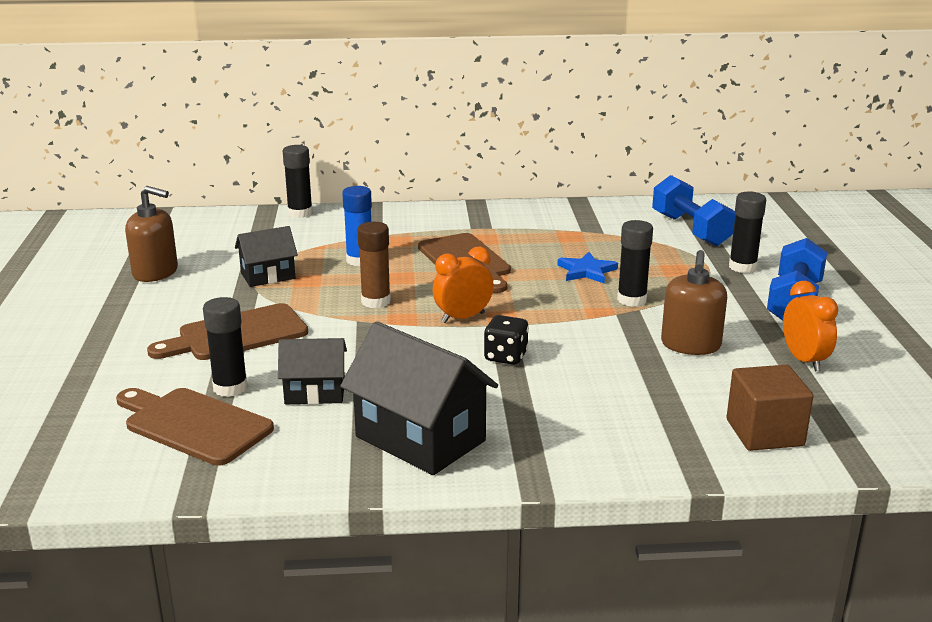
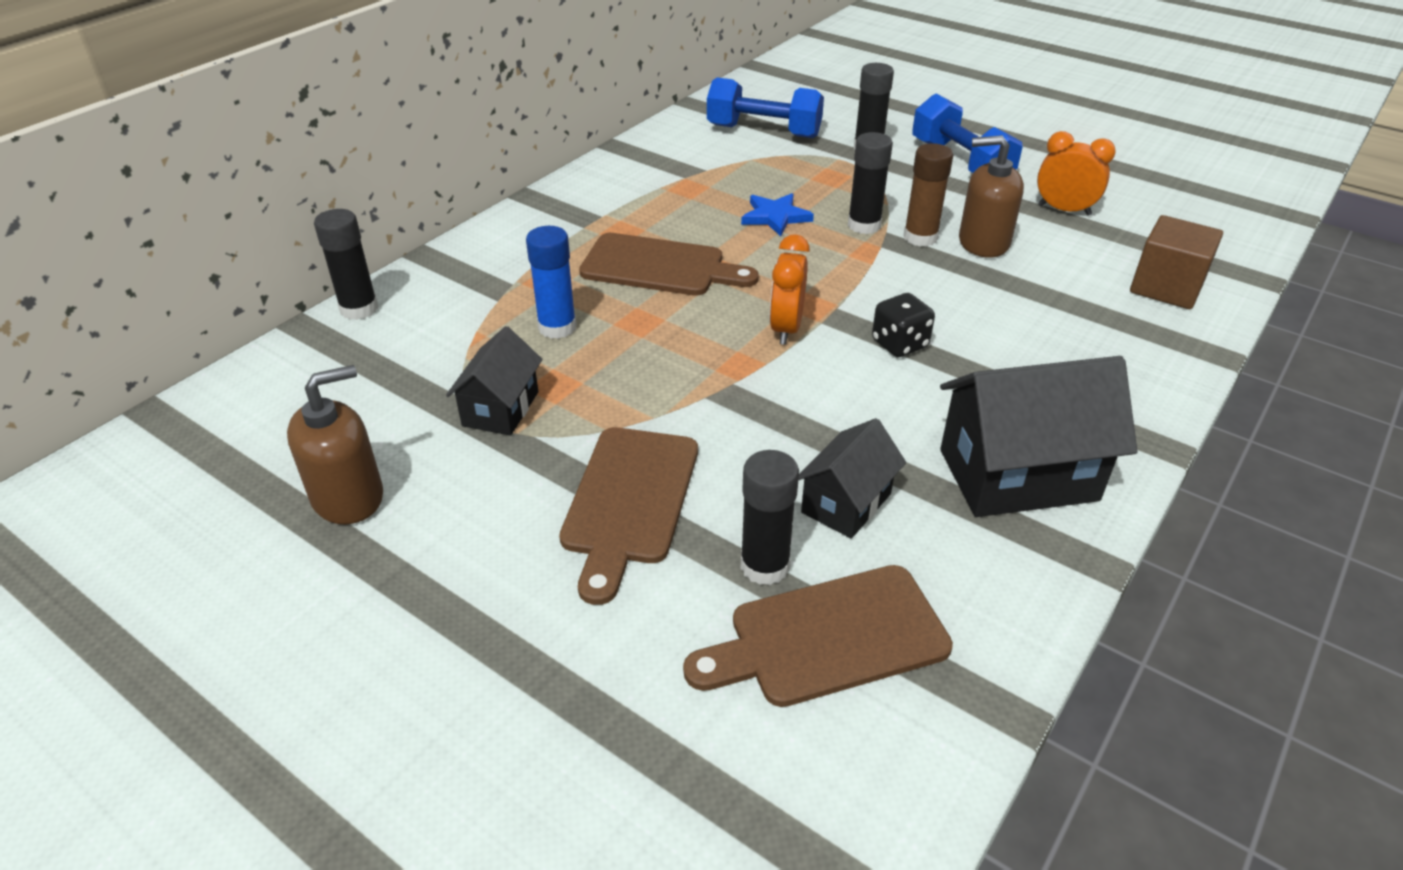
camera: 50 degrees left, 15 degrees up
brown glue stick [357,222,391,308] -> brown glue stick moved to [904,143,953,247]
brown soap dispenser [661,250,727,355] -> brown soap dispenser turned 135 degrees clockwise [959,135,1024,258]

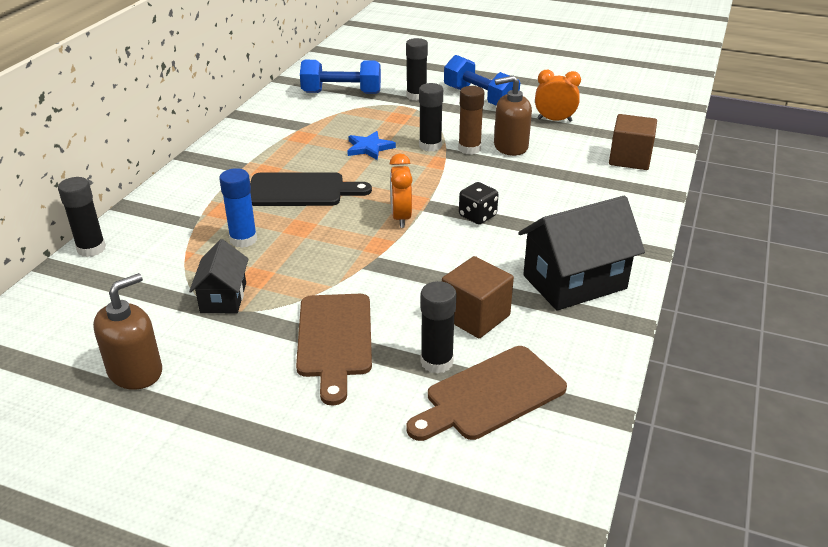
camera: 15 degrees left, 5 degrees down
brown cutting board [579,233,758,296] -> black cutting board [250,172,372,206]
black house [799,418,906,539] -> brown cube [442,256,514,338]

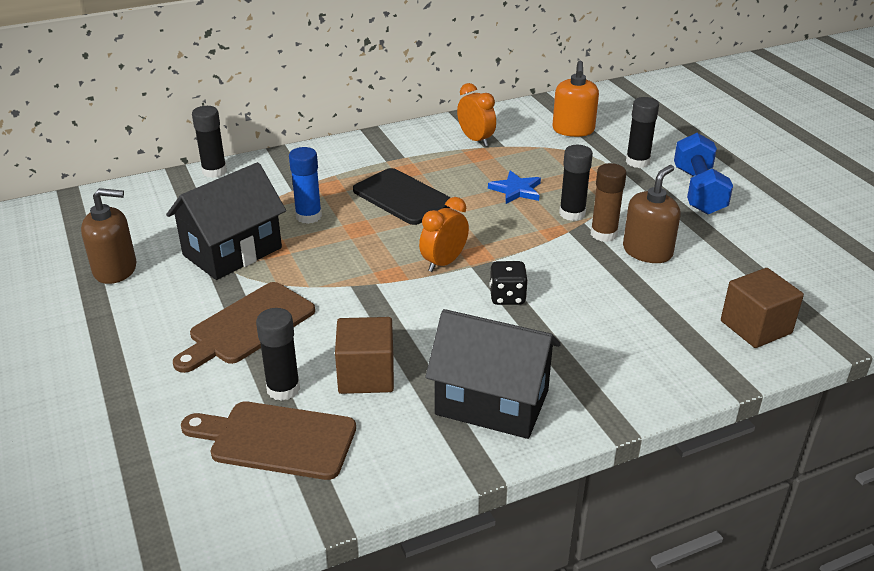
camera: 45 degrees right, 0 degrees up
black house [189,239,248,313] -> black house [166,162,286,280], size x1.72
blue dumbbell [300,60,381,94] -> orange soap dispenser [552,60,599,137]
brown soap dispenser [494,76,532,156] -> brown soap dispenser turned 90 degrees clockwise [623,165,680,263]
orange clock [535,70,581,122] -> orange clock moved to [457,83,496,146]

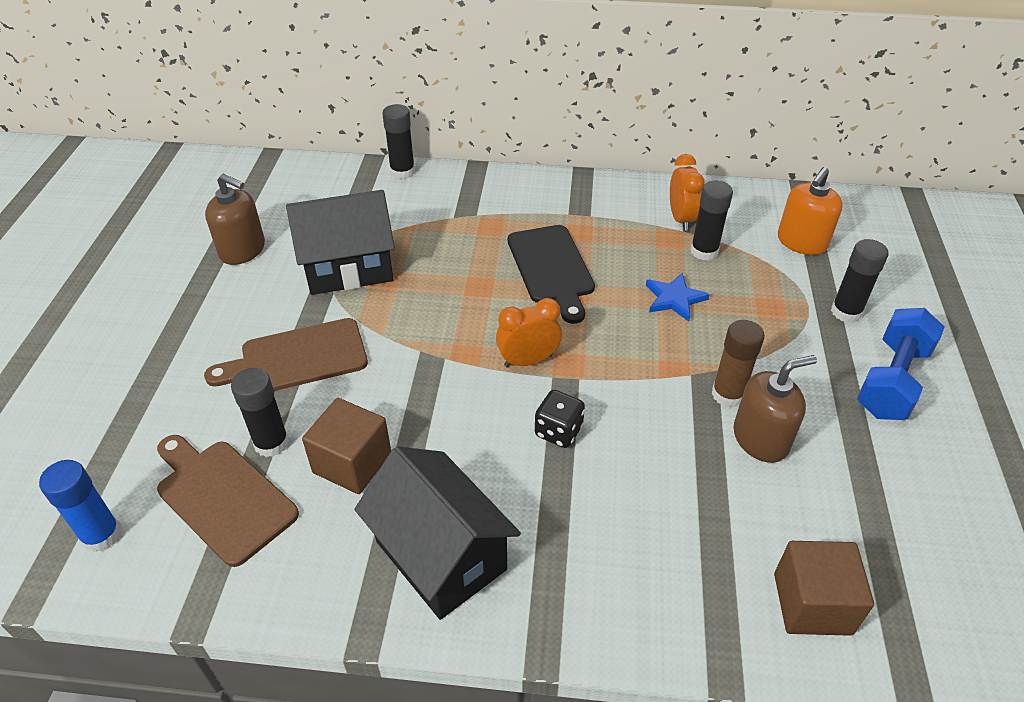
camera: 30 degrees right, 10 degrees up
blue glue stick [289,147,322,224] -> blue glue stick moved to [39,460,122,552]
black glue stick [559,145,593,221] -> black glue stick moved to [690,181,733,261]

